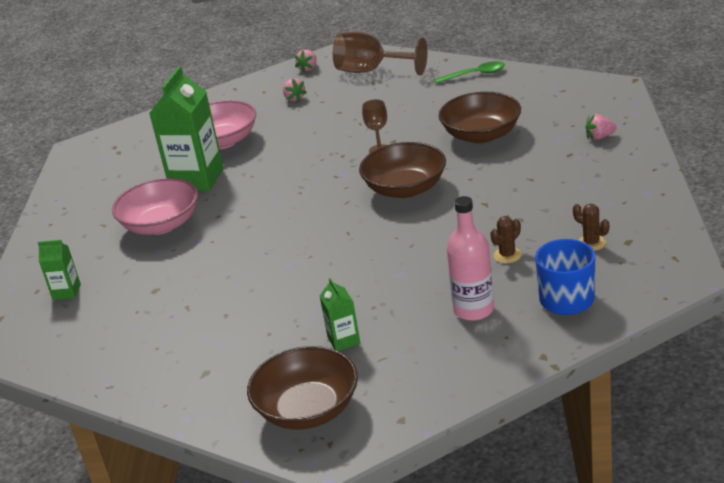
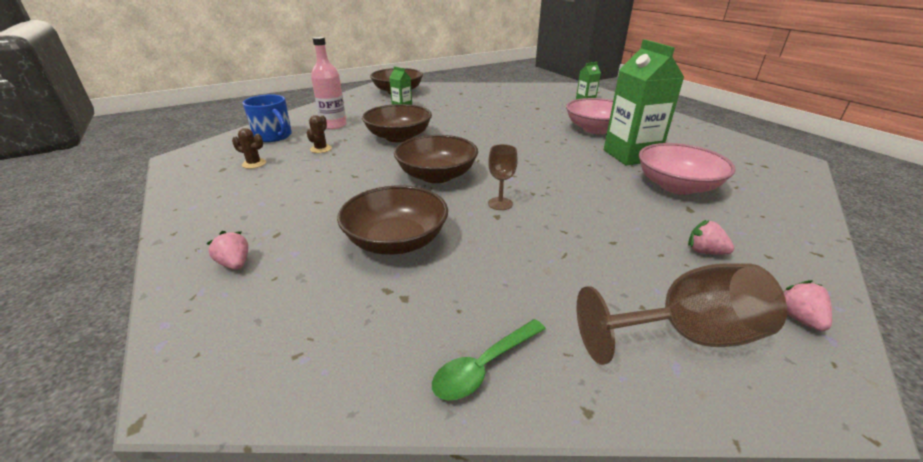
camera: 145 degrees right, 0 degrees up
pink strawberry [585,114,617,140] -> pink strawberry turned 90 degrees counterclockwise [206,231,248,270]
none -> brown bowl [362,104,432,142]

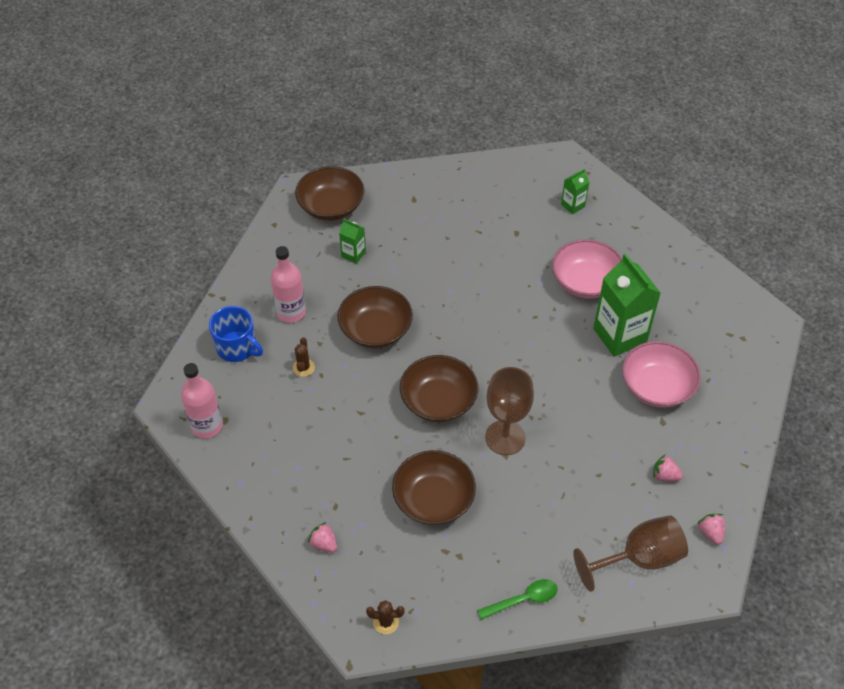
camera: 10 degrees left, 20 degrees up
brown cactus [232,128,266,169] -> brown cactus moved to [366,600,405,634]
green spoon [432,319,546,400] -> green spoon turned 150 degrees counterclockwise [477,579,558,620]
brown goblet [488,144,518,210] -> brown goblet [485,367,534,455], size x1.88
none -> pink bottle [181,363,223,438]

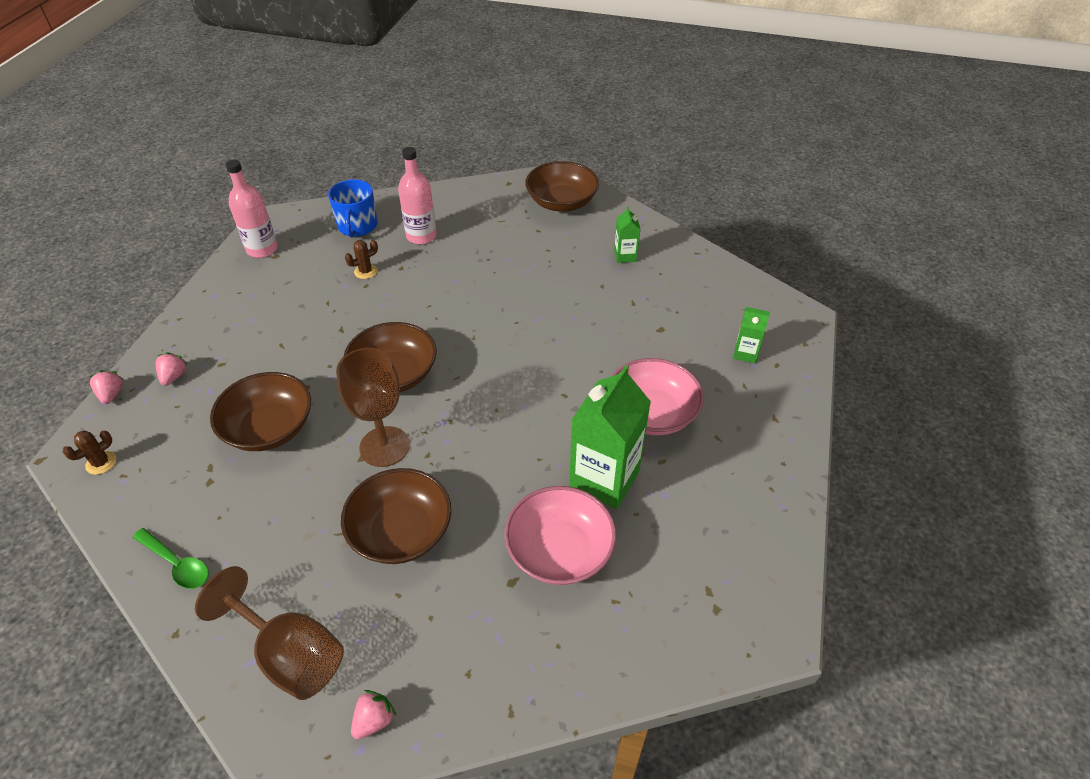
camera: 55 degrees right, 5 degrees down
brown bowl [337,286,413,348] -> brown bowl moved to [341,468,451,564]
green carton [339,219,366,264] -> green carton moved to [614,206,640,263]
brown cactus [366,600,405,634] -> brown cactus turned 75 degrees clockwise [63,430,116,475]
pink strawberry [653,455,683,481] -> pink strawberry moved to [89,370,123,404]

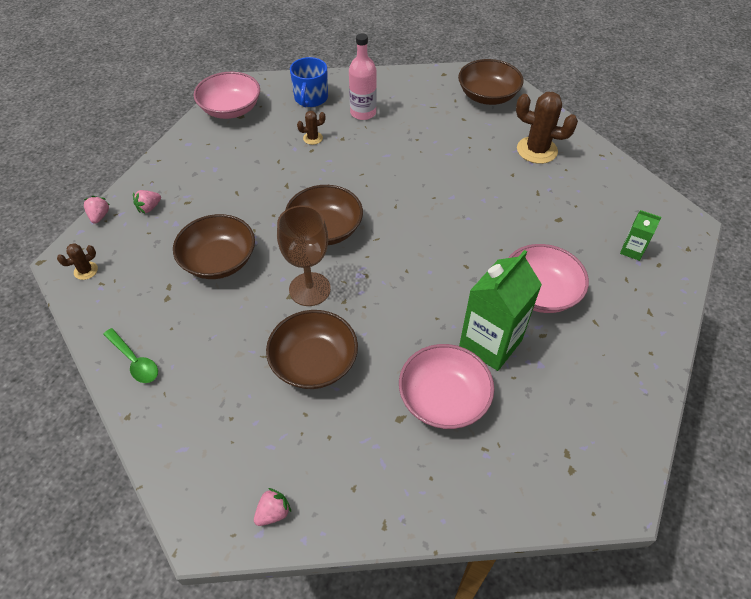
camera: 10 degrees right, 5 degrees up
pink strawberry [156,352,188,386] -> pink strawberry turned 150 degrees counterclockwise [133,190,161,214]
brown goblet [195,566,344,700] -> none
pink bottle [226,160,278,258] -> pink bowl [194,72,260,119]
green carton [614,206,640,263] -> brown cactus [516,92,578,164]

